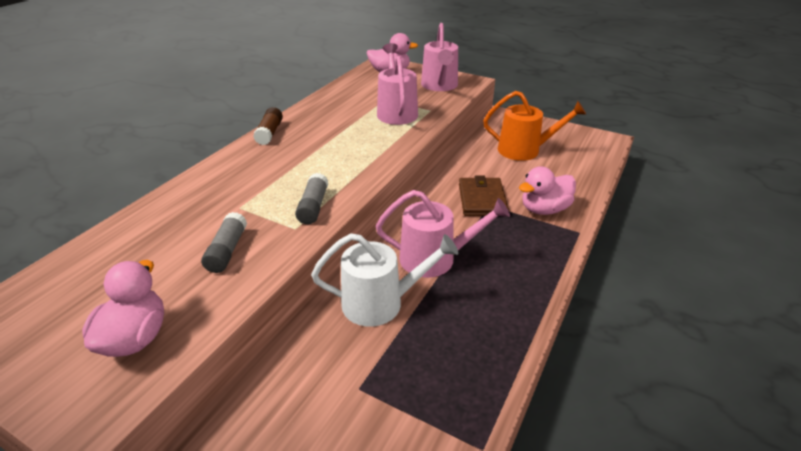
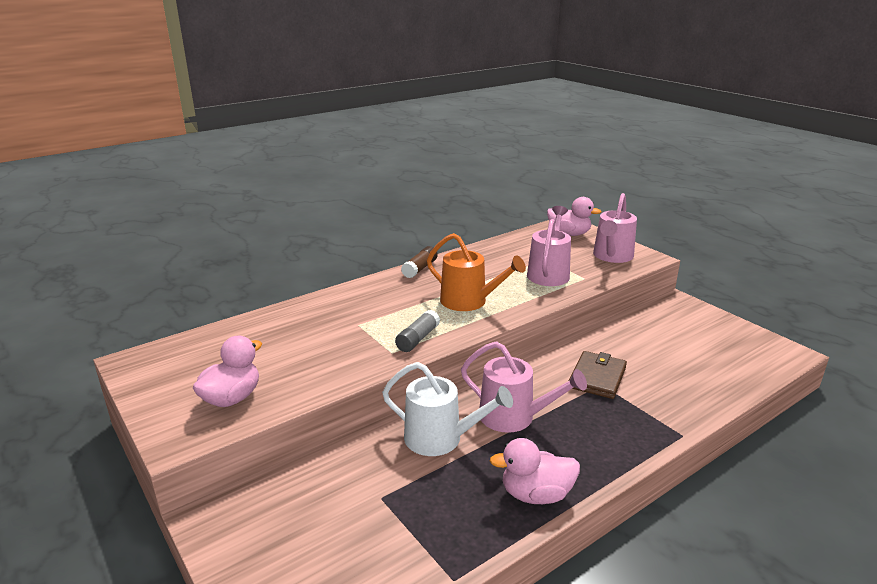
camera: 25 degrees right, 10 degrees down
grey glue stick [201,212,247,273] -> none
orange watering can [483,91,586,161] -> orange watering can moved to [427,233,526,311]
pink duck [519,166,576,215] -> pink duck moved to [490,438,580,504]

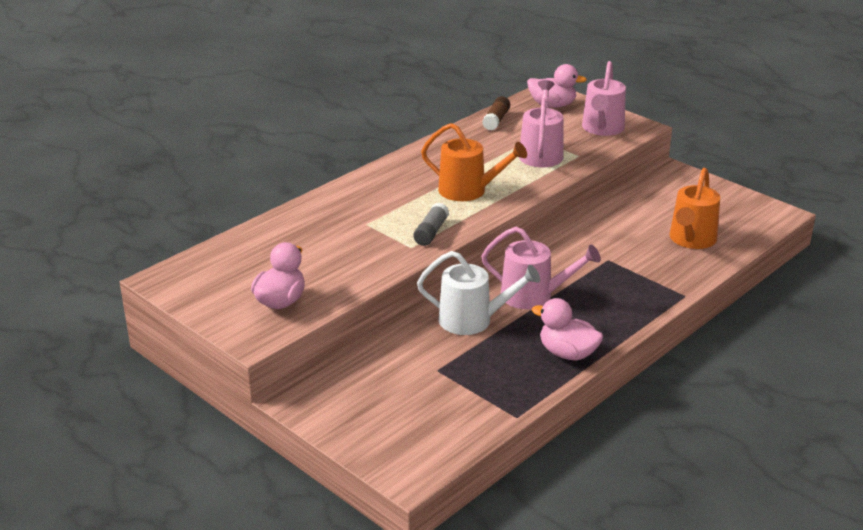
camera: 10 degrees left, 5 degrees up
brown glue stick [401,246,438,278] -> brown glue stick moved to [482,96,510,131]
pink duck [490,438,580,504] -> pink duck turned 45 degrees clockwise [532,298,603,360]
brown wallet [568,351,627,399] -> none
none -> orange watering can [670,168,720,249]

